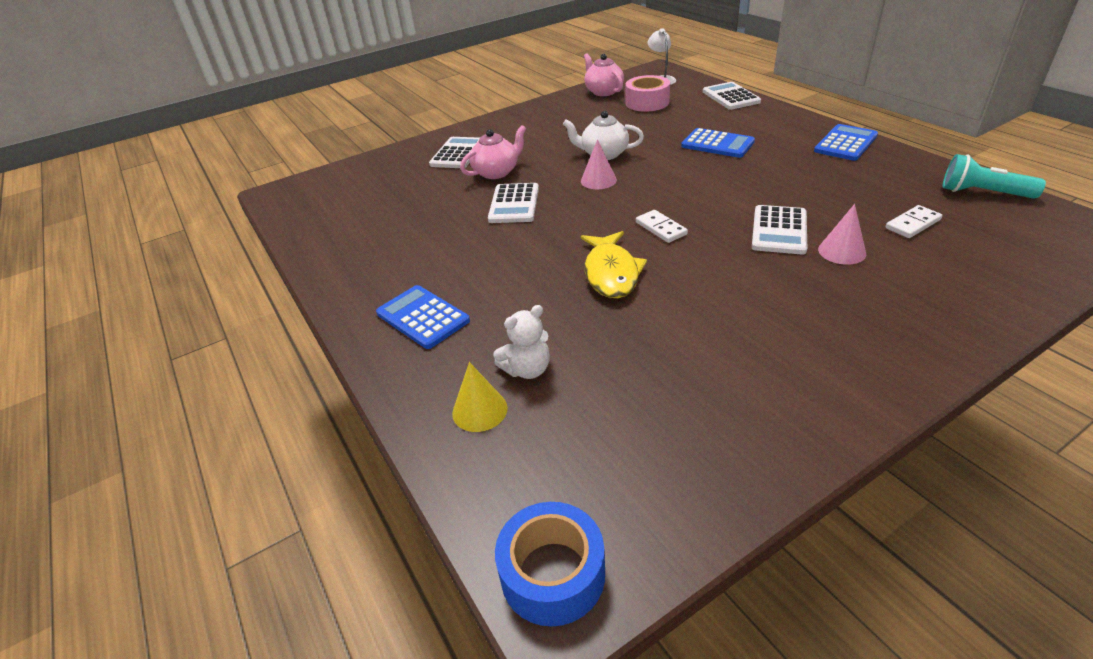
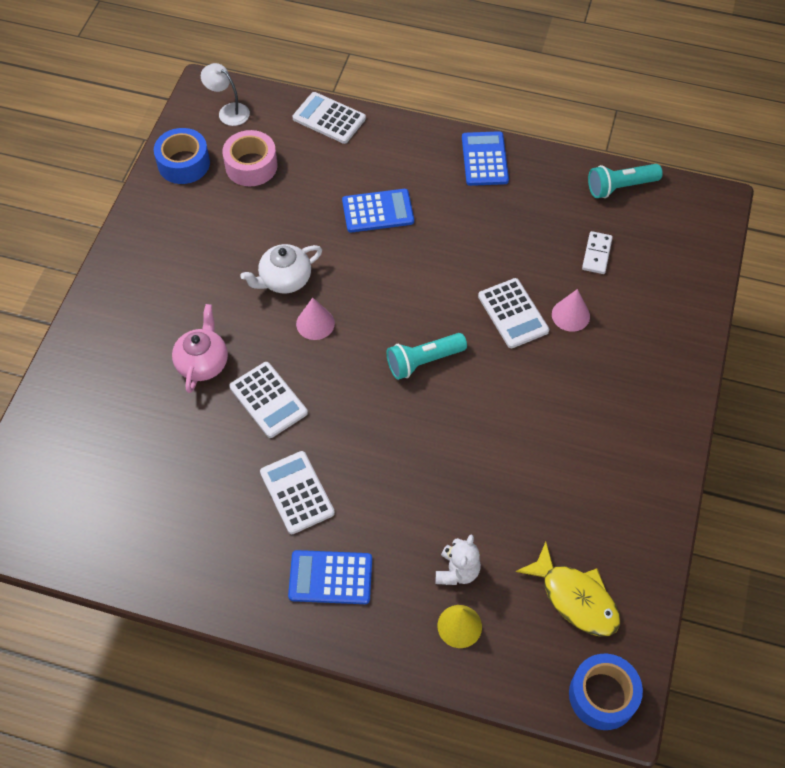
camera: 45 degrees left, 20 degrees up
white calculator [429,137,480,168] -> white calculator moved to [260,451,335,534]
yellow fish [581,231,647,298] -> yellow fish moved to [516,542,620,637]
pink teapot [584,53,624,96] -> blue tape [154,128,210,184]
white domino [636,210,688,243] -> turquoise flashlight [386,333,467,380]

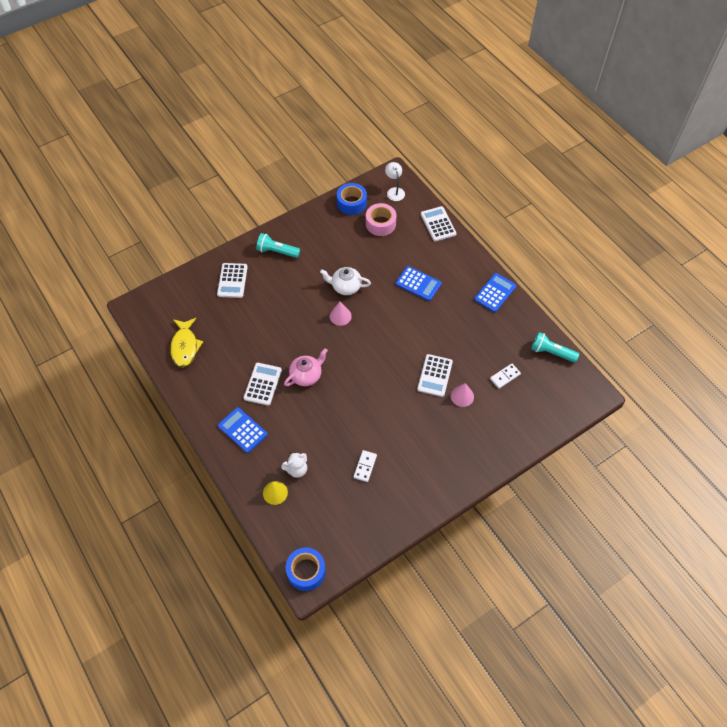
camera: 40 degrees right, 0 degrees up
pink teapot [172,304,228,393] -> pink teapot moved to [284,348,328,386]
white calculator [229,362,308,438] -> white calculator moved to [217,263,248,298]
turquoise flashlight [386,333,467,380] -> turquoise flashlight moved to [256,233,300,258]
yellow fish [516,542,620,637] -> yellow fish moved to [170,318,203,367]
none -> white domino [354,450,377,482]

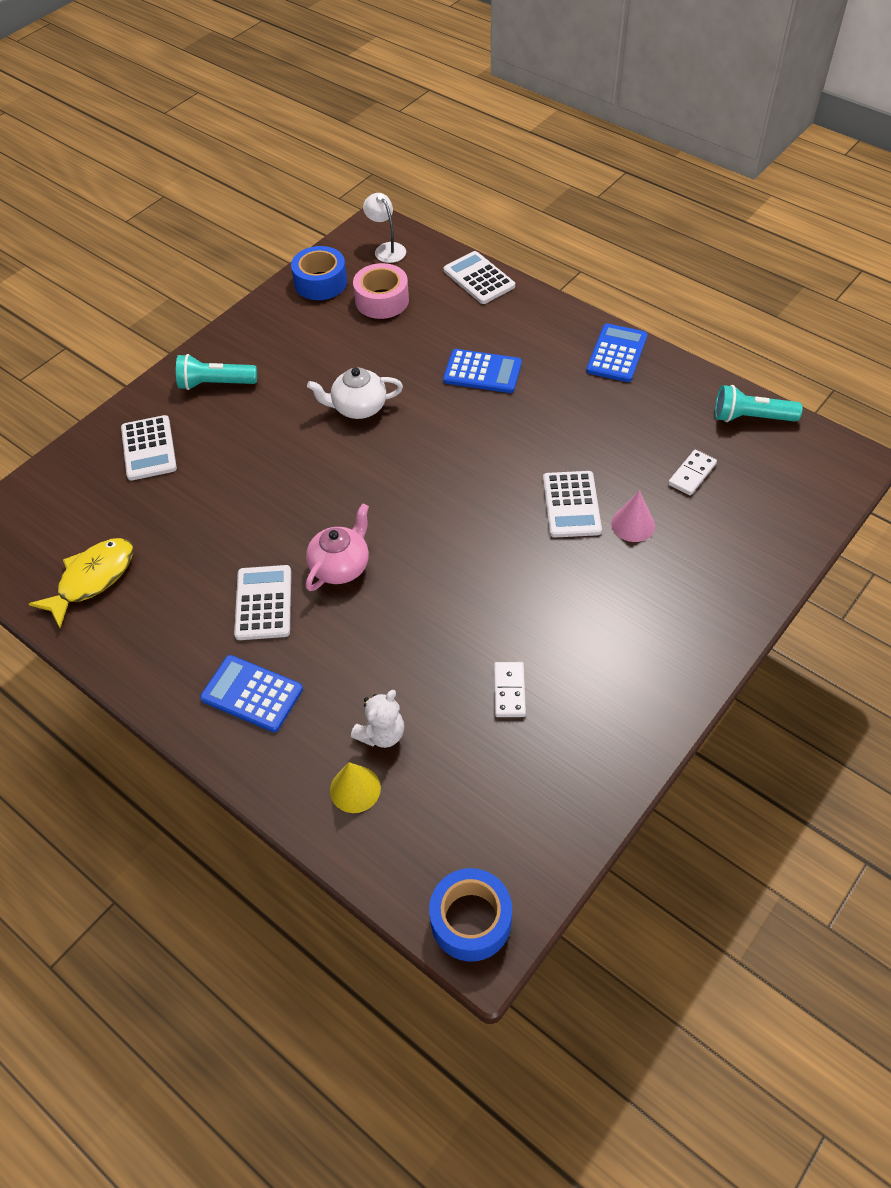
camera: 15 degrees left, 5 degrees down
yellow fish [170,318,203,367] -> yellow fish turned 120 degrees counterclockwise [29,538,133,628]
pink cone [330,302,352,326] -> none

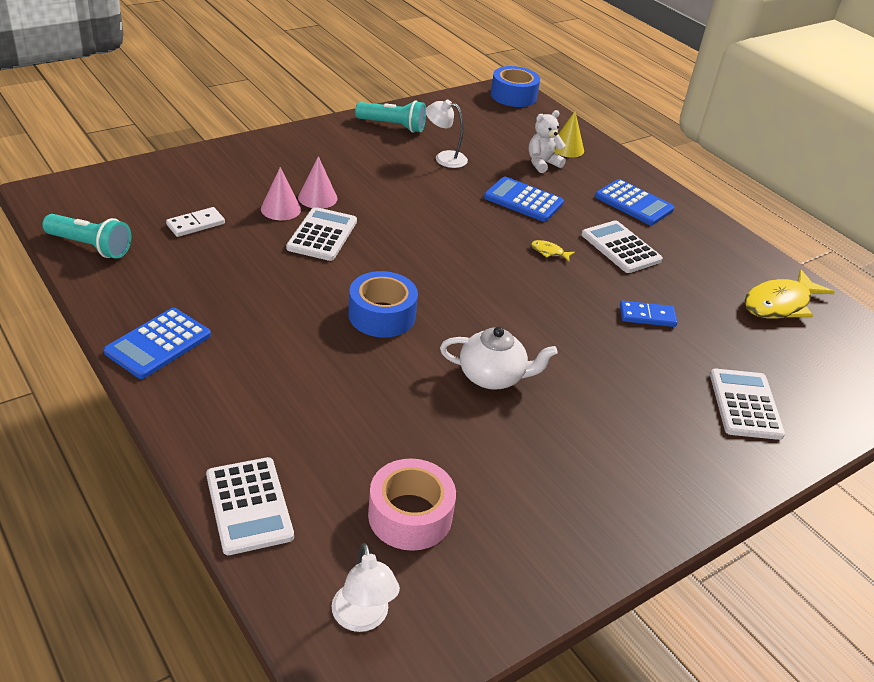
camera: 170 degrees left, 15 degrees down
turquoise flashlight [176,354,257,390] -> turquoise flashlight moved to [355,100,426,133]
white calculator [234,565,291,640] -> white calculator turned 135 degrees clockwise [581,220,663,273]
blue tape [291,246,347,300] -> blue tape moved to [348,271,418,338]
pink teapot [306,503,369,591] -> yellow fish [531,240,575,261]
blue calculator [443,349,522,393] -> blue calculator moved to [484,177,564,222]
white domino [494,662,526,717] -> white lamp [425,100,468,168]
none -> pink cone [298,156,337,209]
none -> blue domino [620,301,677,327]

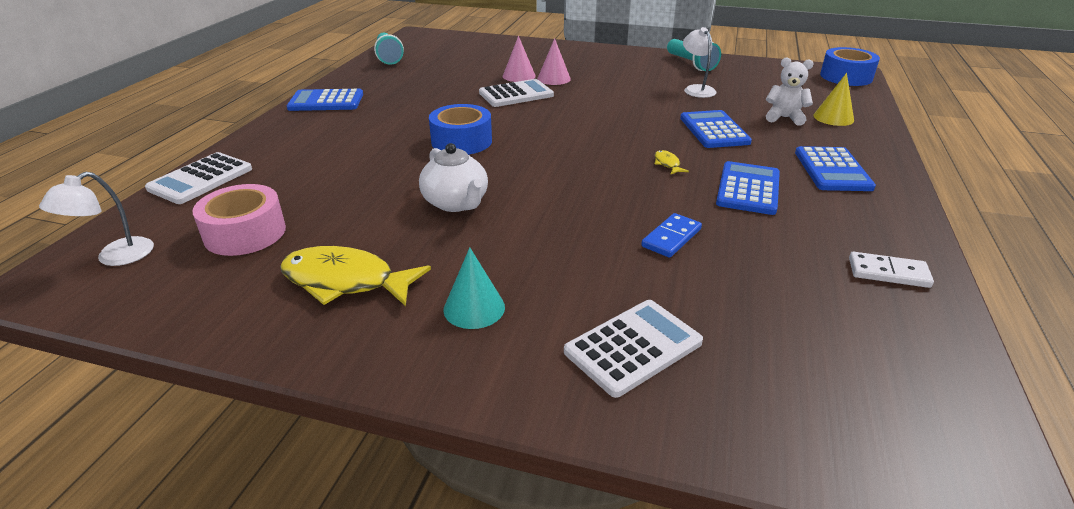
camera: 55 degrees right, 5 degrees down
white domino [166,207,225,237] -> white domino moved to [849,252,934,288]
white calculator [581,220,663,273] -> blue calculator [716,161,780,215]
blue domino [620,301,677,327] -> blue domino turned 75 degrees clockwise [641,213,702,258]
yellow fish [744,269,835,319] -> yellow fish moved to [280,246,431,306]
none -> turquoise cone [443,247,505,329]

